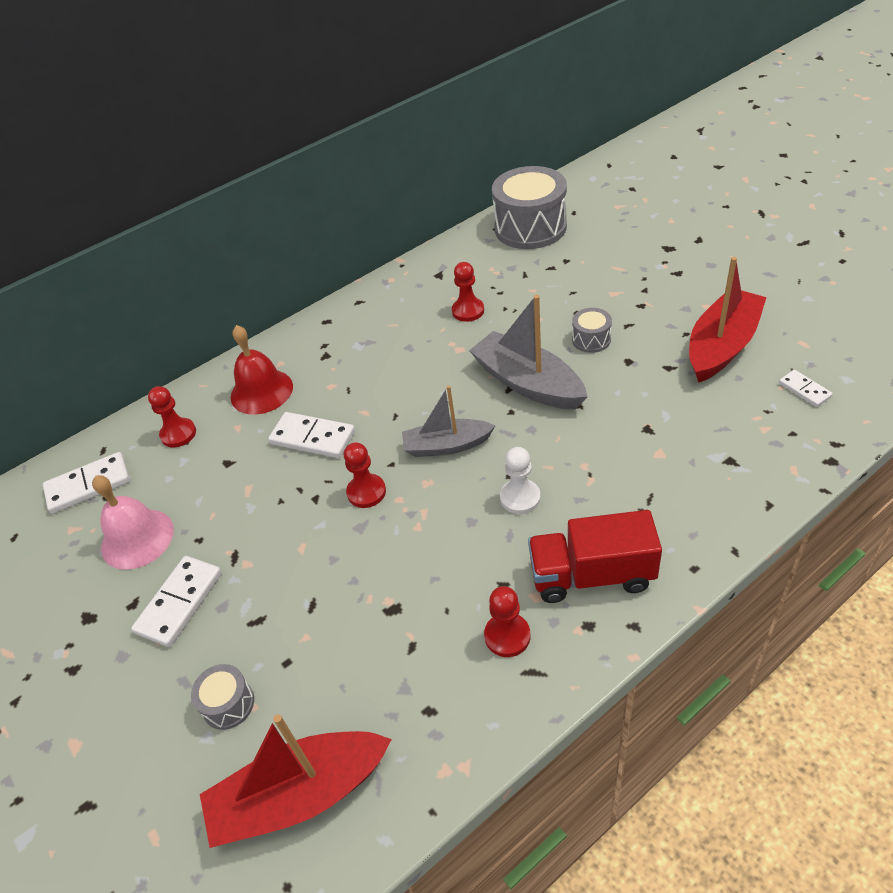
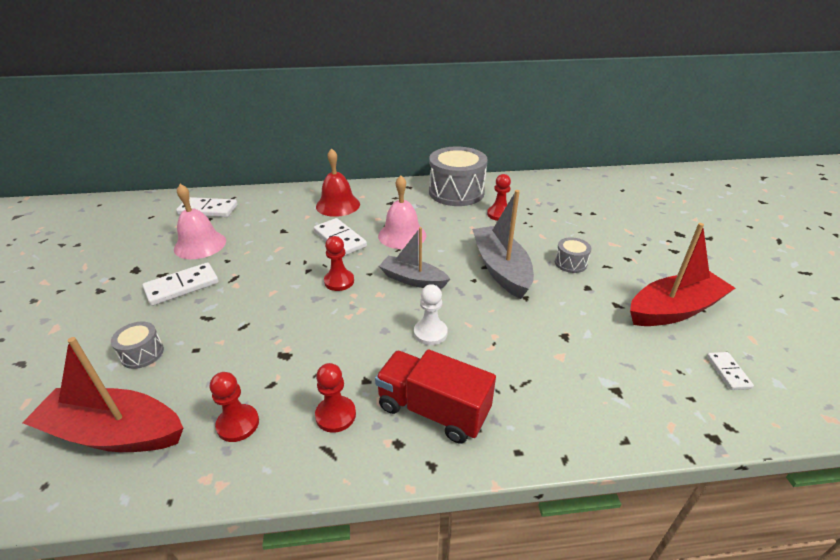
camera: 25 degrees right, 10 degrees down
red pawn [148,386,196,448] -> red pawn moved to [210,372,259,442]
grey drum [492,166,567,249] -> grey drum moved to [429,147,488,206]
none -> pink bell [378,175,426,249]

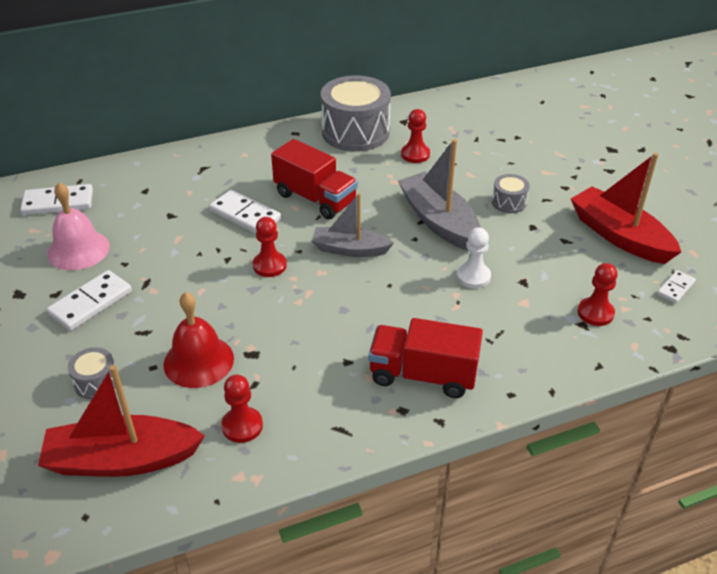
camera: 15 degrees left, 5 degrees up
red pawn [315,363,356,433] -> red pawn moved to [578,263,618,326]
red bell [316,148,360,217] -> red bell moved to [163,292,234,388]
pink bell [378,175,426,249] -> red truck [271,139,358,219]
white pawn [414,284,448,345] -> white pawn moved to [456,227,491,289]
red boat [630,223,735,326] -> red boat turned 90 degrees counterclockwise [571,153,681,264]
white domino [707,352,754,390] -> white domino turned 60 degrees clockwise [657,270,696,304]

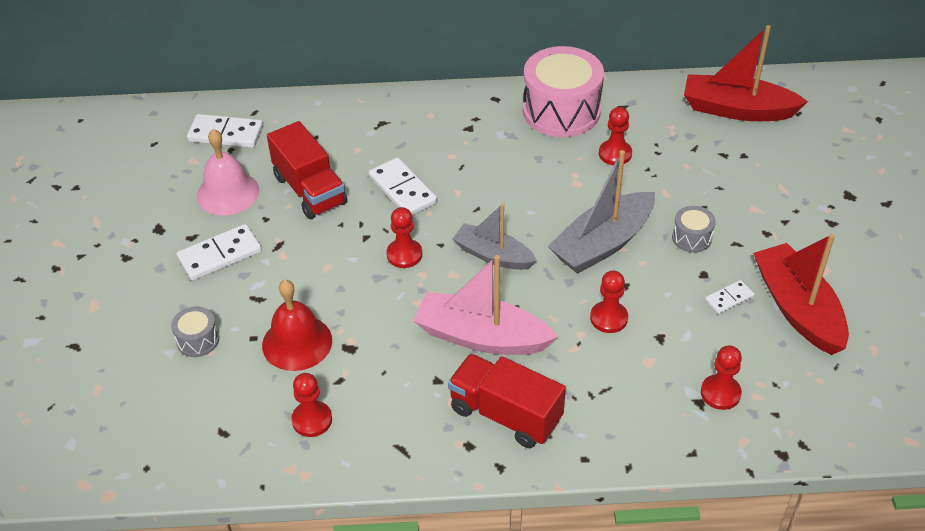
camera: 20 degrees right, 5 degrees up
red boat [38,365,205,477] -> red boat moved to [684,25,808,121]
red truck [271,139,358,219] -> red truck moved to [267,121,347,219]
grey drum [321,75,391,152] -> pink drum [523,46,604,137]
grey boat [398,139,481,251] -> grey boat turned 120 degrees counterclockwise [548,150,655,274]
white pawn [456,227,491,289] -> red pawn [590,270,628,333]
white domino [657,270,696,304] -> white domino moved to [705,280,755,314]
none -> pink boat [414,255,558,355]

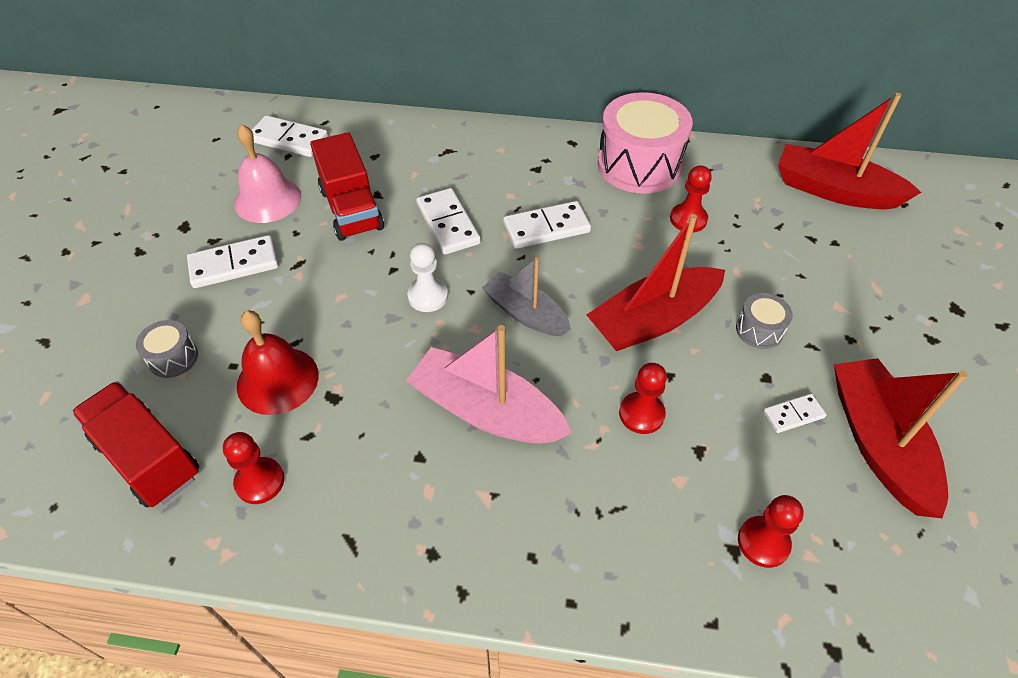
camera: 10 degrees right, 5 degrees up
red pawn [386,207,422,268] -> white pawn [407,243,448,312]
red truck [448,354,566,448] -> red truck moved to [71,381,199,507]
grey boat [548,150,655,274] -> red boat [587,214,725,351]
none -> white domino [503,201,591,249]

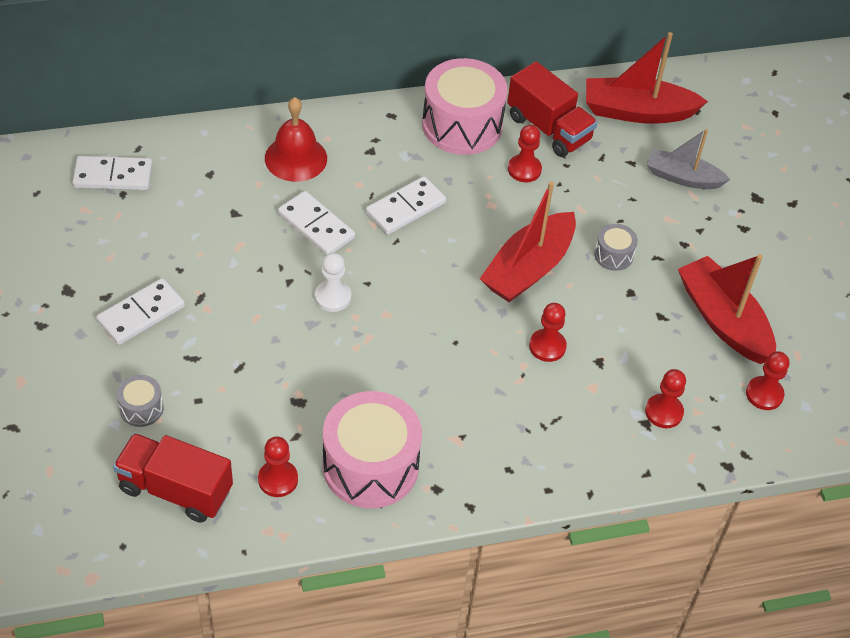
camera: 25 degrees left, 0 degrees up
pink bell [234,124,301,223] -> none
red bell [237,310,318,415] -> red bell moved to [265,97,327,182]
red truck [310,132,384,241] -> red truck moved to [507,61,597,157]
pink boat [406,325,572,444] -> none
grey boat [482,257,571,336] -> grey boat moved to [647,129,730,189]
white domino [763,393,827,433] -> none
none -> pink drum [323,391,422,508]
none -> red pawn [746,351,790,410]

